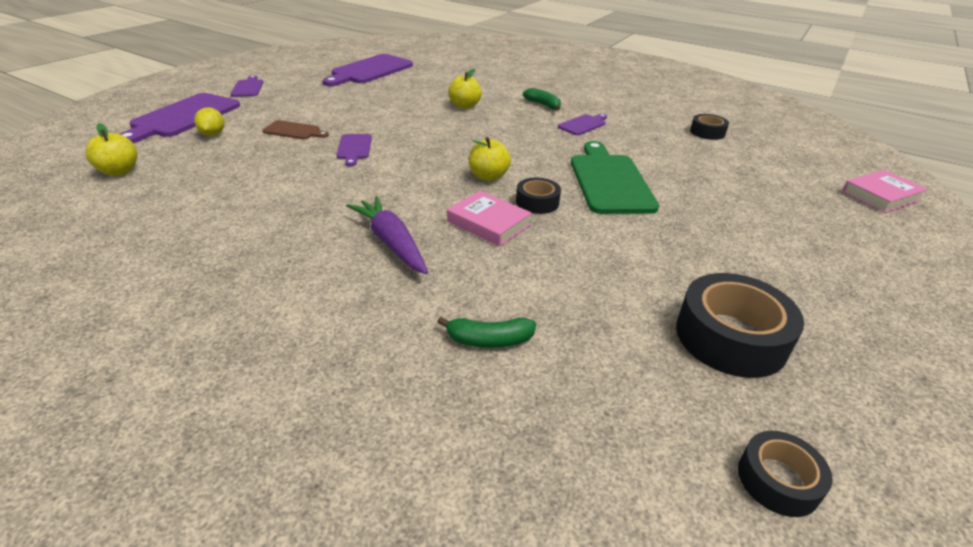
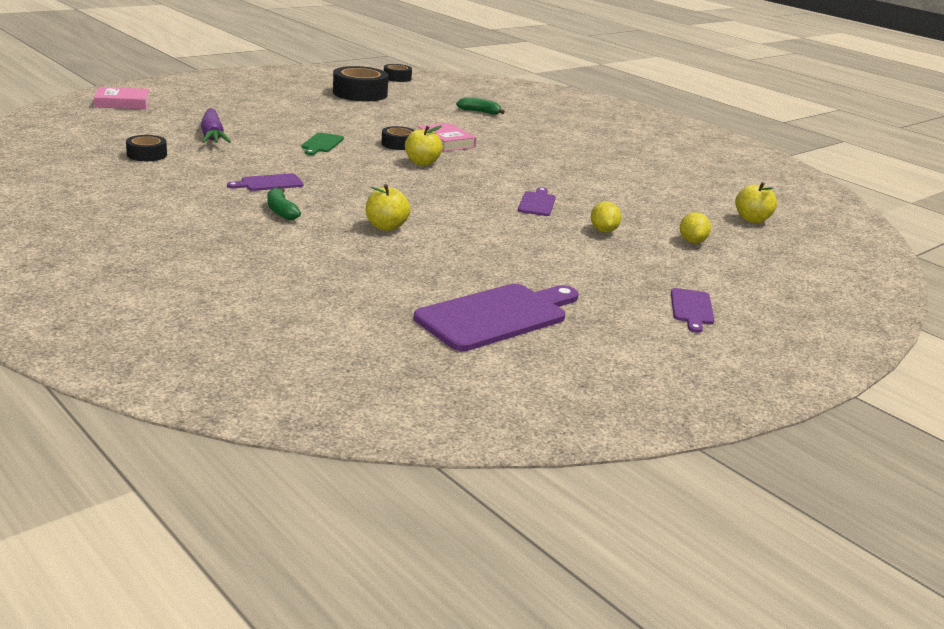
camera: 165 degrees left, 10 degrees down
purple cutting board [120,93,240,143] -> none
brown cutting board [262,120,329,139] -> yellow lemon [591,201,621,233]
purple carrot [346,196,428,274] -> purple carrot moved to [201,108,231,143]
green cutting board [571,141,659,214] -> green cutting board [301,132,344,155], size x0.51

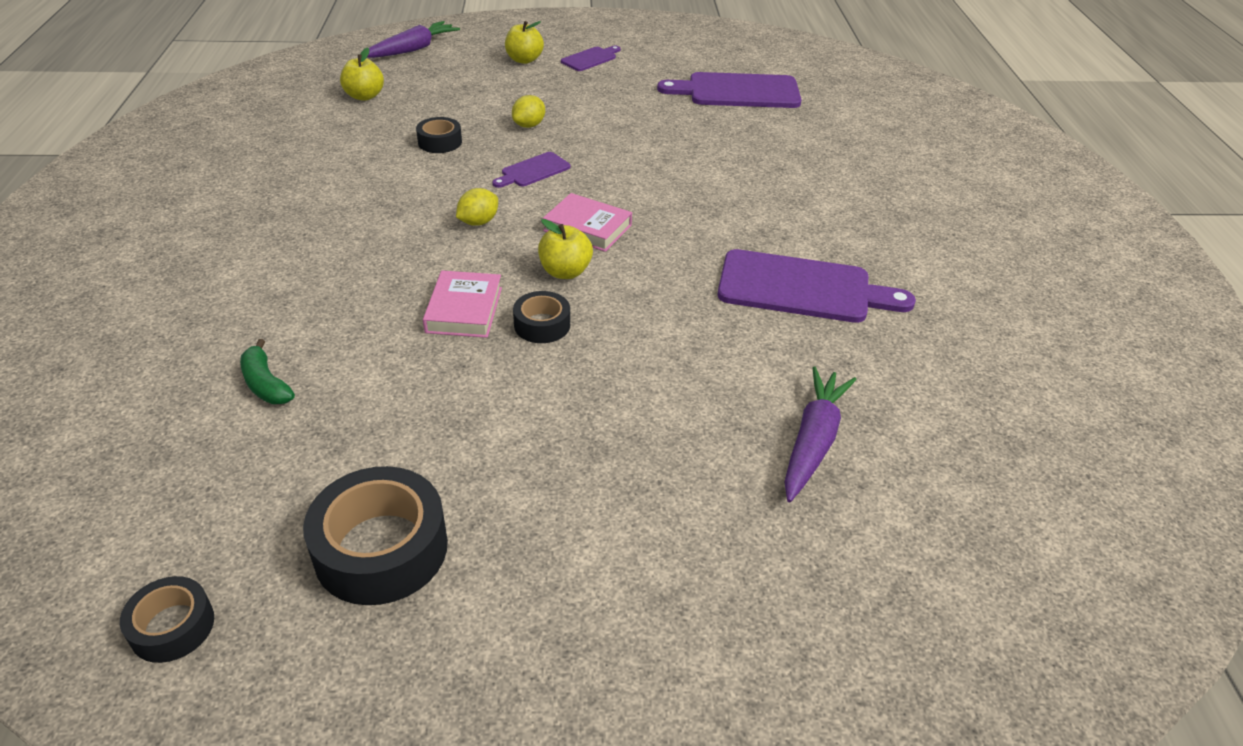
camera: 140 degrees left, 15 degrees up
pink book [94,87,150,109] -> pink book moved to [543,193,632,252]
black tape [126,135,167,161] -> black tape moved to [416,117,462,153]
purple cutting board [227,173,303,191] -> purple cutting board [718,249,916,323], size x1.97
green banana [268,188,301,220] -> none
green cutting board [301,132,344,155] -> none
yellow apple [366,184,411,231] -> yellow apple moved to [505,21,544,64]
yellow lemon [680,212,711,243] -> yellow lemon moved to [456,188,498,226]
none -> purple carrot [367,21,460,58]

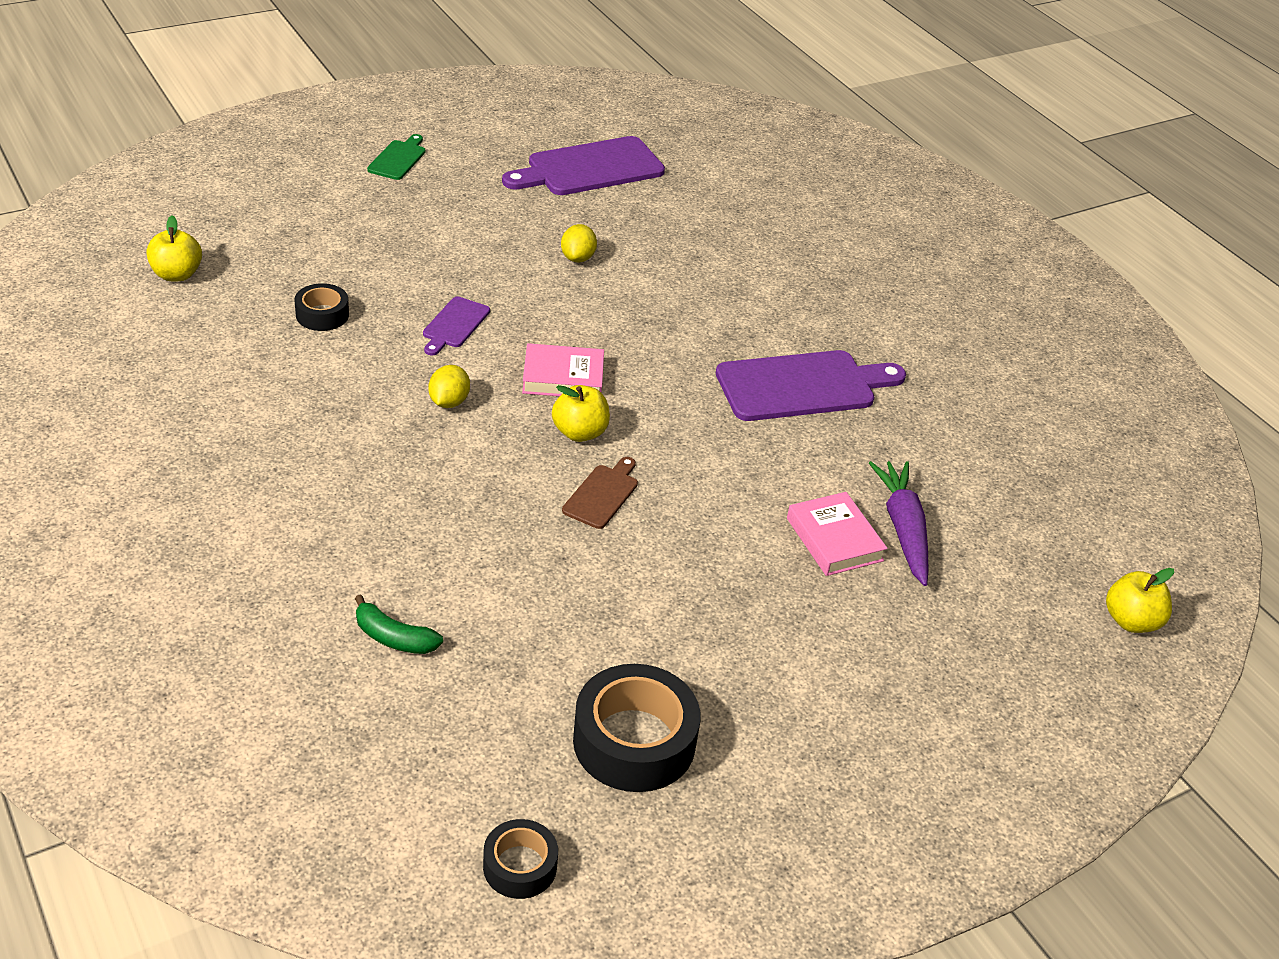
camera: 30 degrees left, 0 degrees up
purple carrot [367,21,460,58] -> none
pink book [423,270,502,338] -> pink book moved to [787,492,888,576]
yellow apple [505,21,544,64] -> yellow apple moved to [1106,568,1174,633]
yellow lemon [512,95,545,128] -> yellow lemon moved to [561,224,597,262]
black tape [513,291,570,343] -> brown cutting board [562,457,638,529]
purple cutting board [561,46,620,71] -> green cutting board [367,134,426,180]

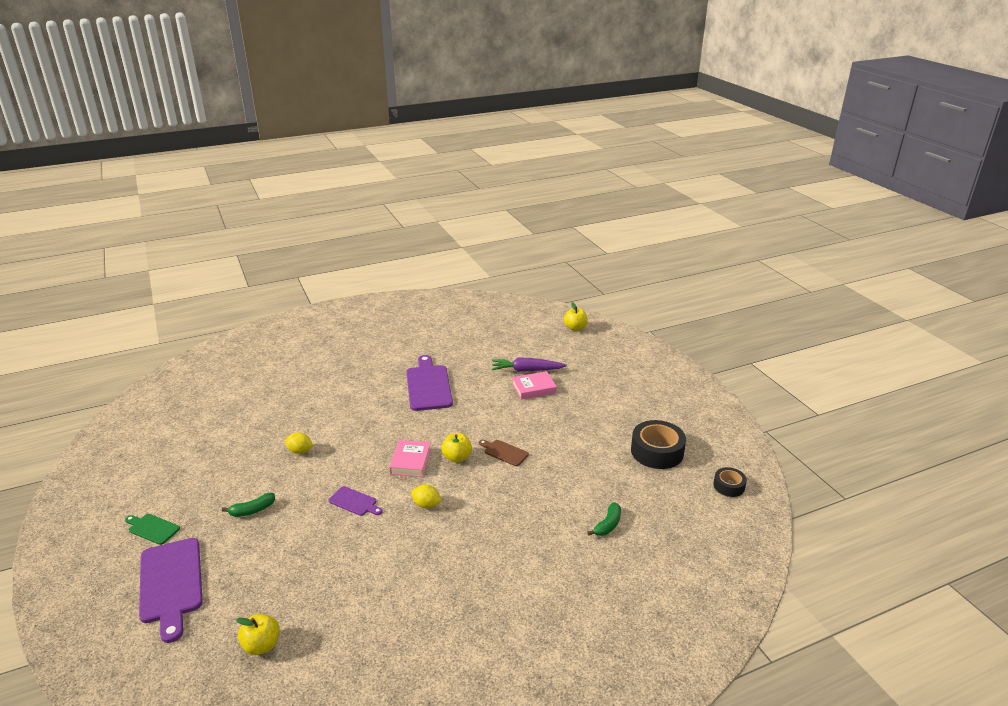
camera: 80 degrees left, 10 degrees down
black tape [295,283,349,331] -> none
purple cutting board [502,136,665,195] -> purple cutting board moved to [139,538,203,643]
none -> green banana [222,493,275,517]

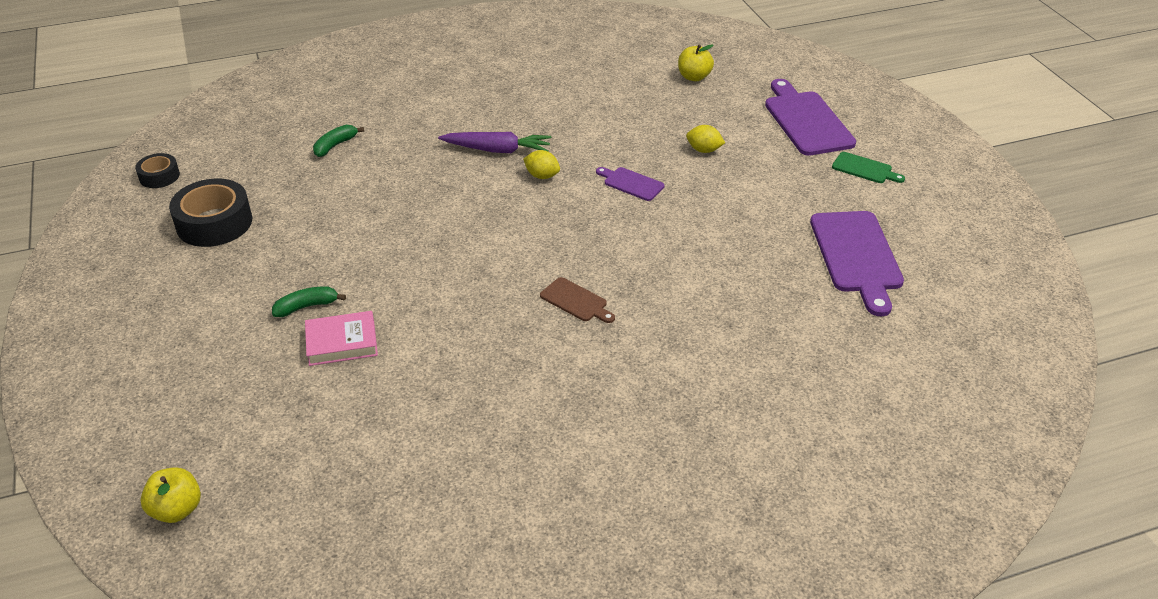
camera: 175 degrees left, 10 degrees up
green banana [222,493,275,517] -> green banana moved to [272,286,346,317]
yellow lemon [284,432,313,454] -> yellow lemon moved to [686,125,725,153]
pink book [389,440,431,477] -> none
purple cutting board [406,355,453,411] -> purple cutting board moved to [810,211,904,316]
yellow apple [441,433,472,462] -> none
brown cutting board [479,440,529,466] -> brown cutting board moved to [540,277,615,323]
purple carrot [492,358,567,372] -> purple carrot moved to [438,132,552,153]

